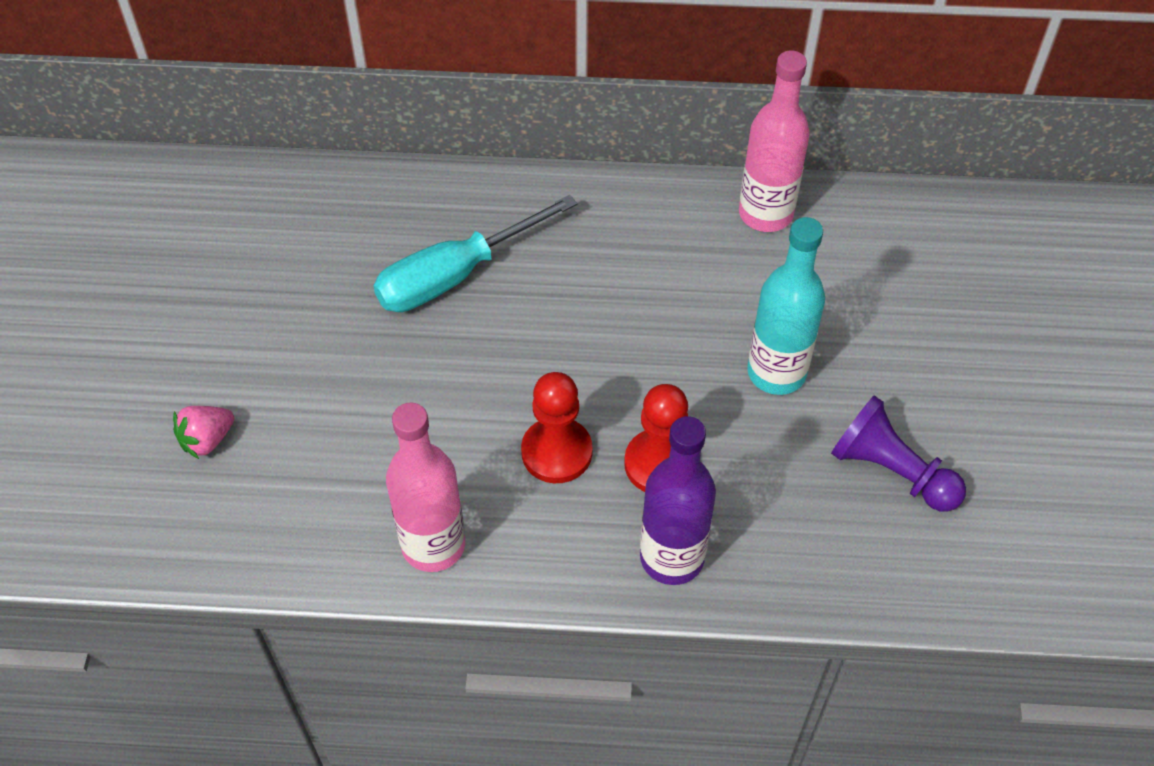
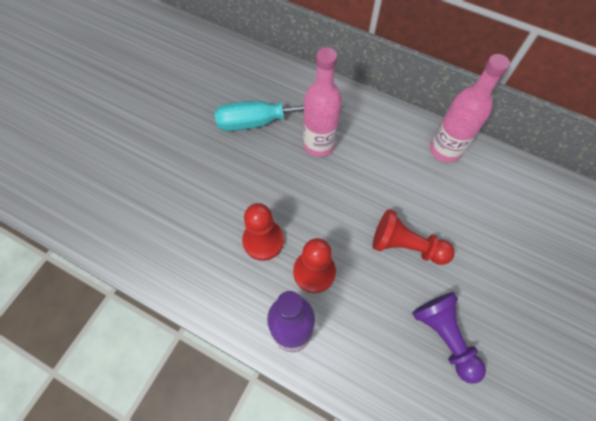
camera: 25 degrees right, 10 degrees up
pink strawberry [173,406,234,459] -> none
pink bottle [386,403,465,572] -> pink bottle moved to [303,47,342,157]
turquoise bottle [747,217,825,395] -> red pawn [372,209,454,265]

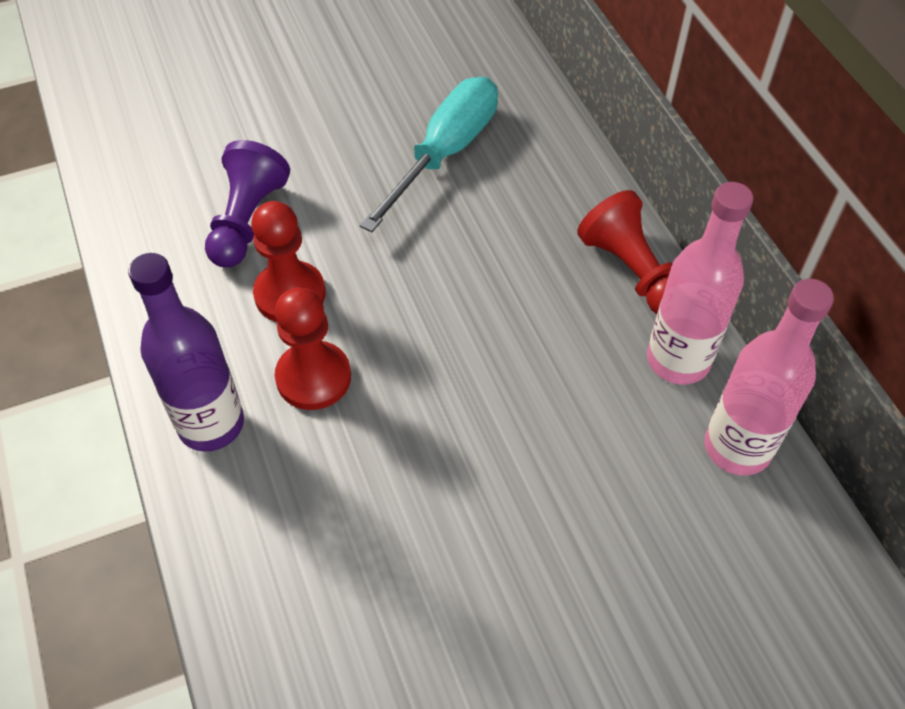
camera: 40 degrees right, 10 degrees down
turquoise screwdriver [215,101,343,131] -> turquoise screwdriver turned 90 degrees clockwise [360,77,498,232]
pink bottle [303,47,342,157] -> pink bottle moved to [705,279,834,476]
red pawn [372,209,454,265] -> red pawn moved to [577,190,673,314]
purple pawn [412,292,486,384] -> purple pawn moved to [205,140,290,267]

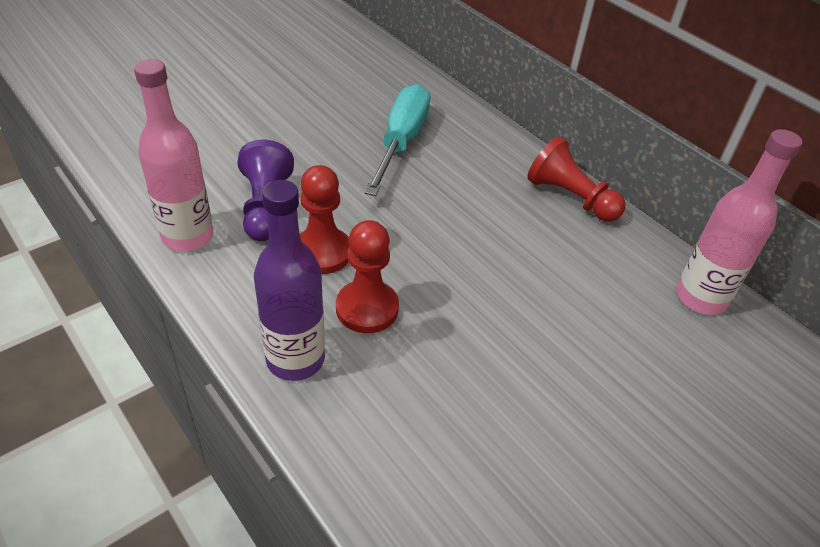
camera: 20 degrees left, 10 degrees down
pink bottle [647,182,754,384] -> pink bottle moved to [134,59,214,252]

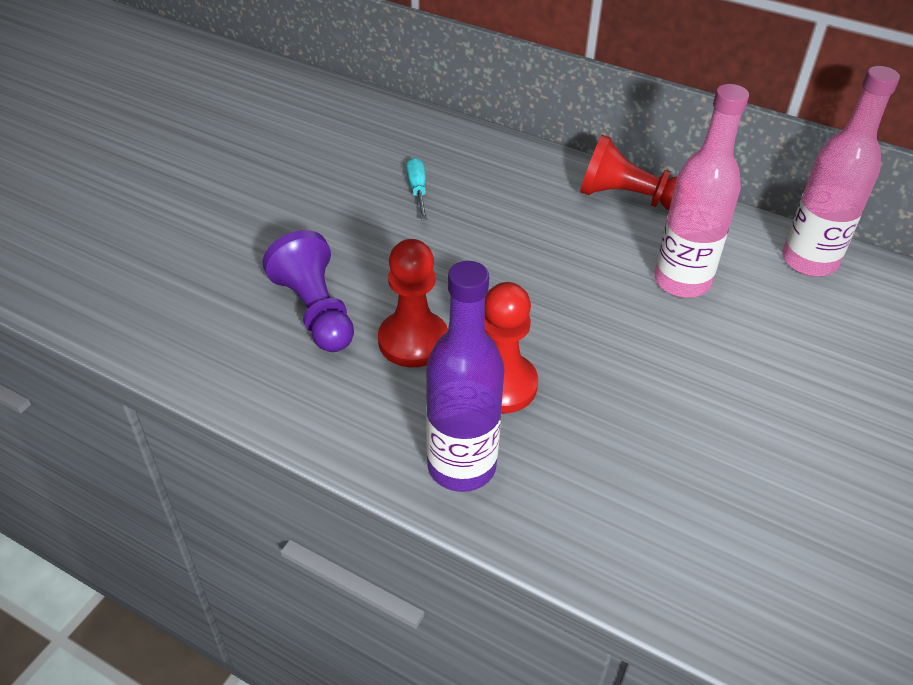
camera: 20 degrees left, 0 degrees up
pink bottle [134,59,214,252] -> pink bottle moved to [654,84,749,298]
turquoise screwdriver [364,84,430,196] -> turquoise screwdriver [406,158,427,220], size x0.46

